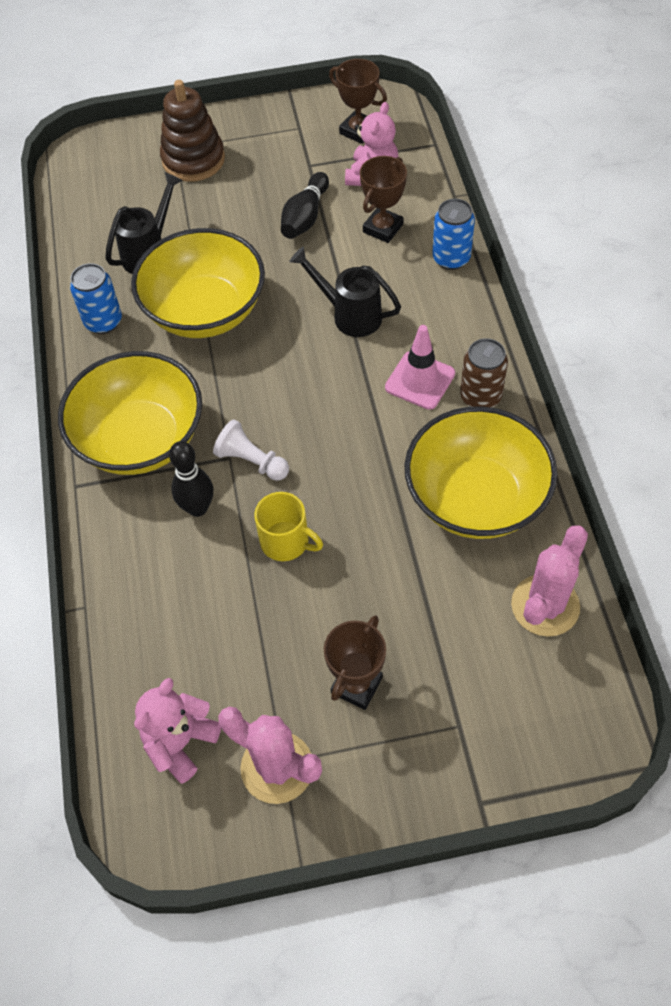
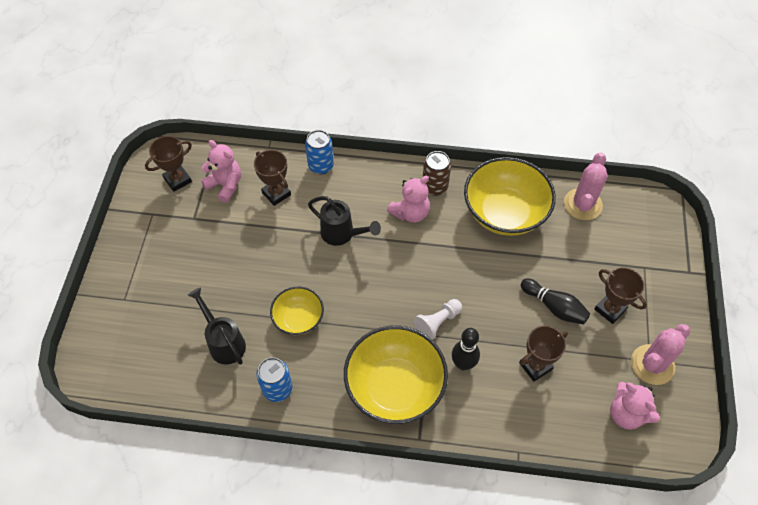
camera: 75 degrees left, 0 degrees up
yellow bowl [131,228,265,338] -> yellow bowl [270,287,324,335], size x0.55
brown stacking toy [160,80,225,182] -> none
yellow mug [254,492,323,561] -> none
black bowling pin [281,172,329,239] -> black bowling pin moved to [521,279,590,325]
black watering can [289,247,401,337] -> black watering can turned 105 degrees counterclockwise [308,196,381,246]
pink traffic cone [385,325,455,410] -> pink teddy bear [387,176,430,223]
pink cactus [511,525,588,637] -> pink cactus turned 60 degrees clockwise [564,152,608,220]
none -> brown trophy [519,326,568,382]

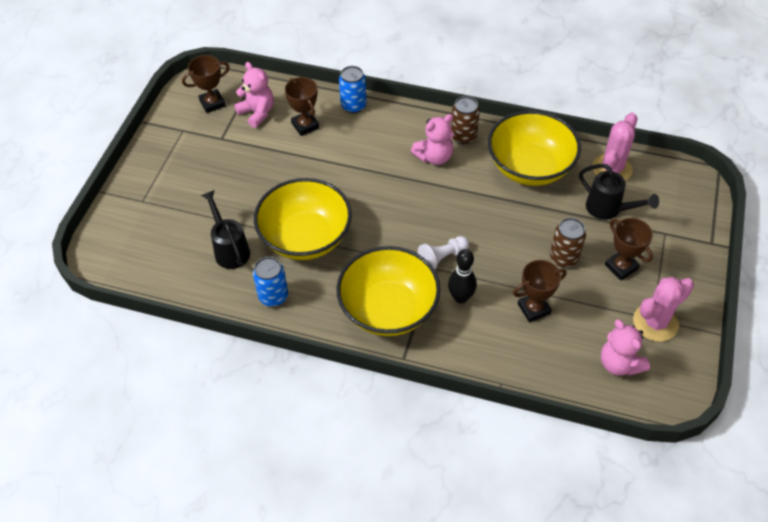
camera: 10 degrees right, 5 degrees down
yellow bowl [270,287,324,335] -> yellow bowl [254,178,352,260], size x1.82
black watering can [308,196,381,246] -> black watering can moved to [579,164,659,220]
black bowling pin [521,279,590,325] -> brown can [550,218,586,268]

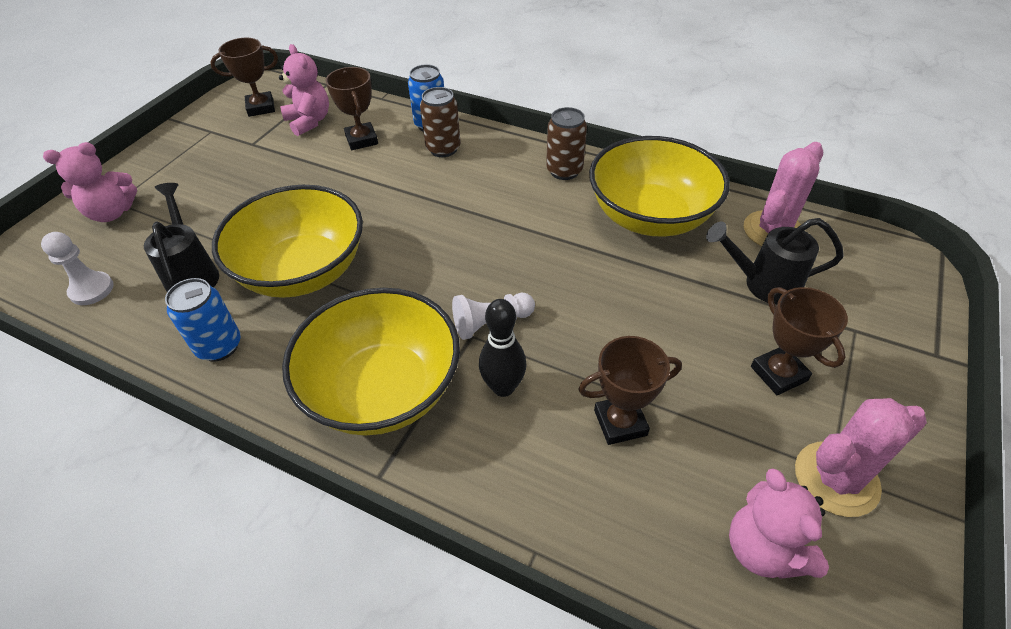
camera: 10 degrees right, 5 degrees down
pink teddy bear [411,114,454,165] -> pink teddy bear moved to [43,142,137,222]
brown can [550,218,586,268] -> brown can moved to [420,87,461,157]
black watering can [579,164,659,220] -> black watering can turned 135 degrees clockwise [706,218,844,305]
none -> white pawn [41,232,114,305]

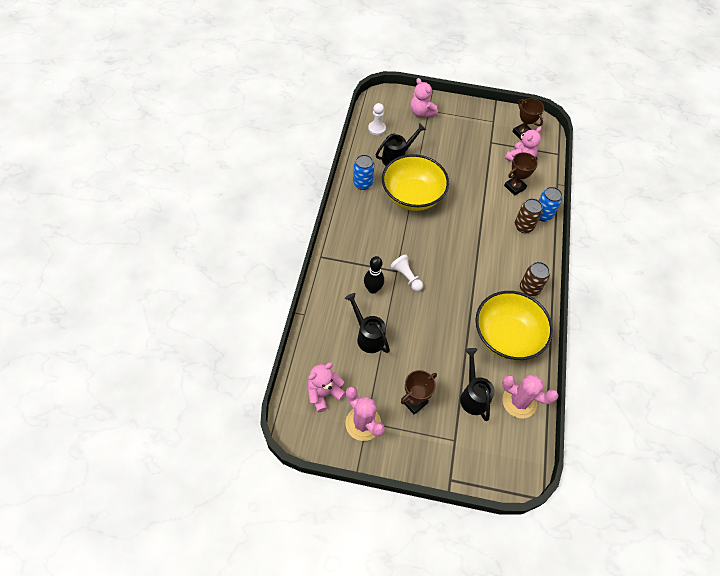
camera: 70 degrees right, 10 degrees up
yellow bowl [282,288,460,436] -> none
brown trophy [578,336,682,445] -> black watering can [345,293,390,353]

